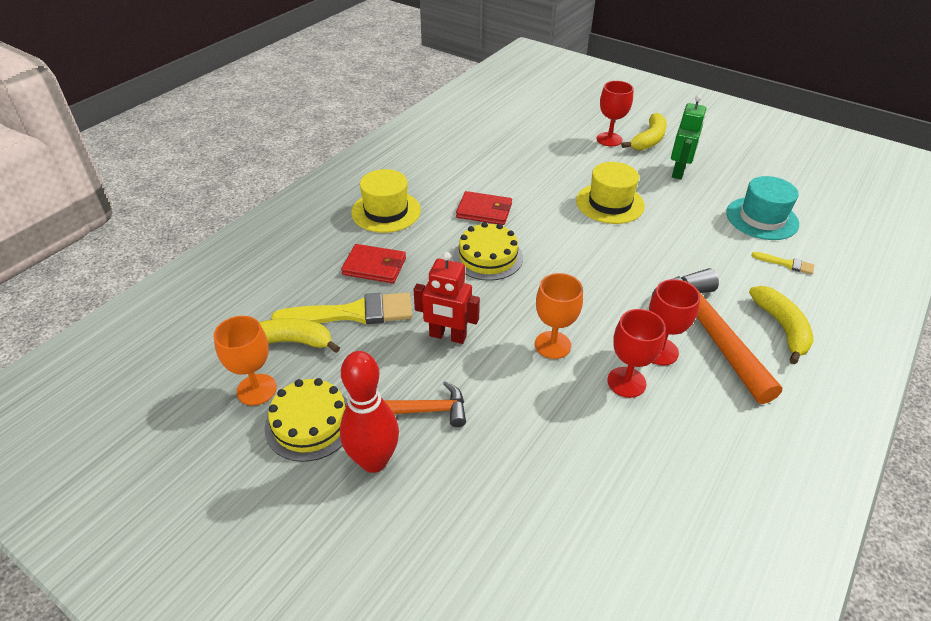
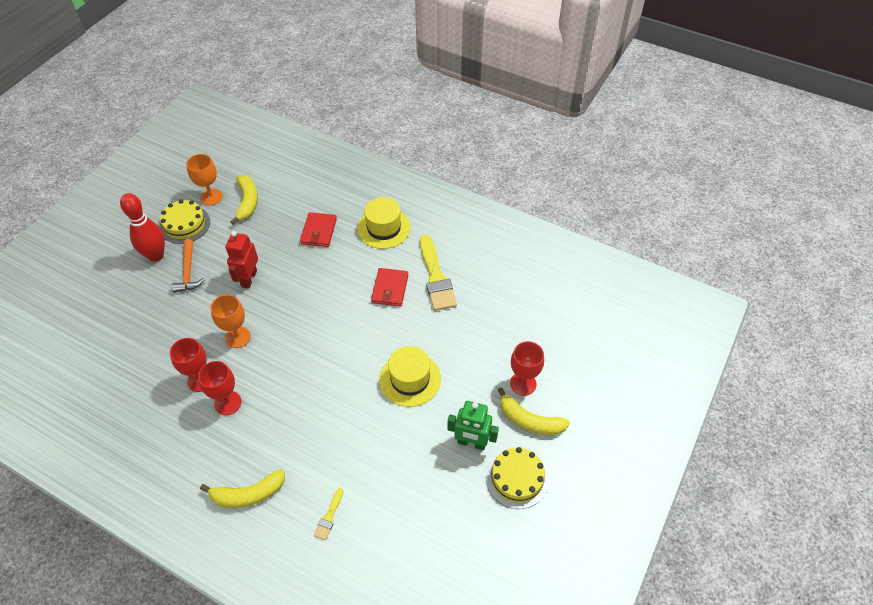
camera: 85 degrees right, 10 degrees up
yellow brush [271,292,412,324] -> yellow brush moved to [420,235,457,311]
yellow cake [453,222,523,281] -> yellow cake moved to [486,447,549,509]
orange hammer [651,268,783,404] -> none
turquoise hat [726,176,799,240] -> none

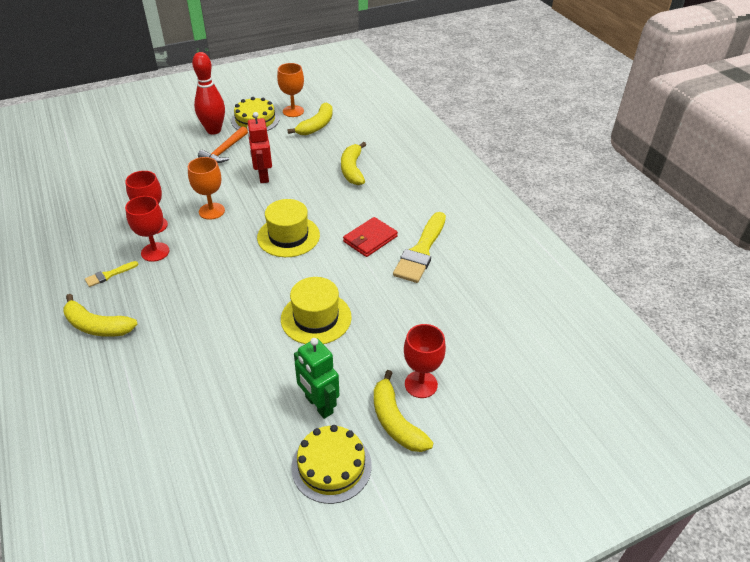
camera: 35 degrees right, 10 degrees down
red robot [225,231,258,289] -> red robot turned 60 degrees counterclockwise [247,112,272,183]
red wallet [300,212,337,247] -> yellow banana [341,142,366,185]
yellow brush [314,488,343,540] -> yellow brush moved to [85,261,138,287]
yellow hat [357,197,411,249] -> yellow hat moved to [257,199,320,257]

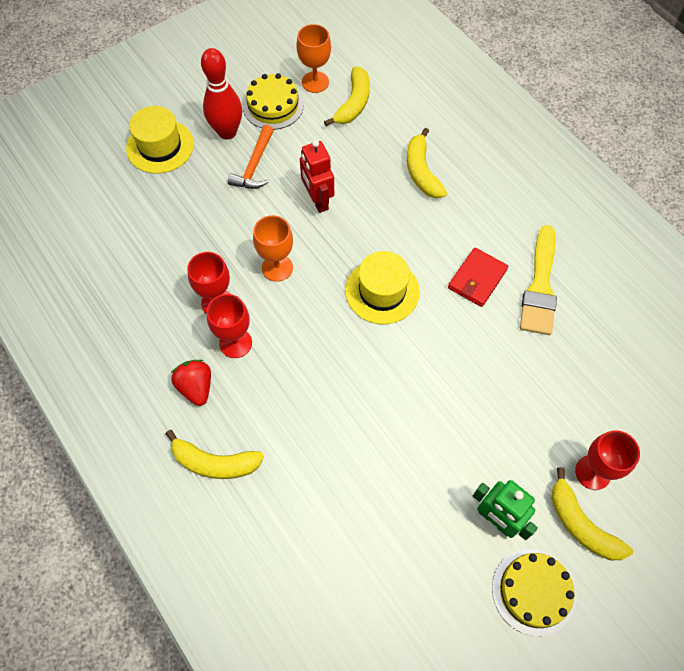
camera: 10 degrees left, 20 degrees up
yellow brush [85,261,138,287] -> red strawberry [171,360,211,406]
yellow hat [281,277,352,344] -> yellow hat moved to [126,106,194,174]

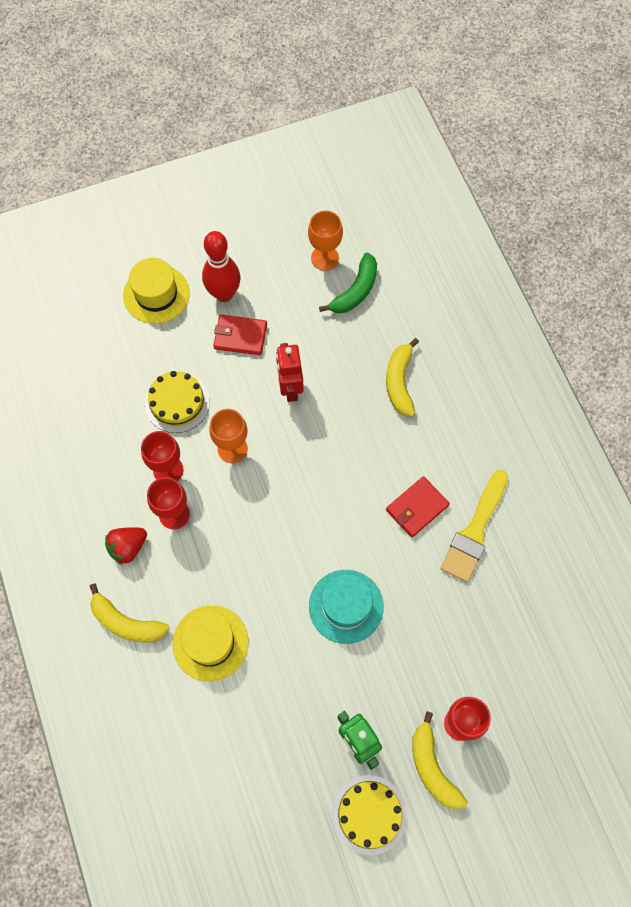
camera: 15 degrees right, 5 degrees up
red strawberry [171,360,211,406] -> red strawberry turned 120 degrees counterclockwise [105,527,147,566]
orange hammer [228,125,274,189] -> red wallet [213,315,267,355]
yellow cake [243,73,304,130] -> yellow cake moved to [145,371,210,433]
yellow banana [324,67,370,126] -> green banana [319,253,377,313]
yellow hat [345,251,420,324] -> yellow hat moved to [173,605,248,681]
none -> turquoise hat [309,570,384,644]

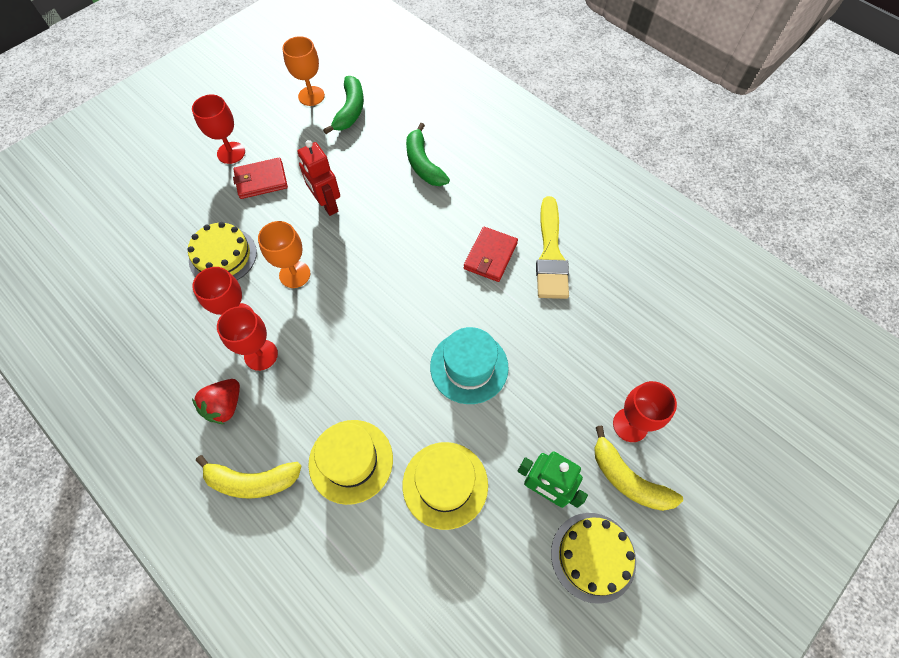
camera: 25 degrees left, 5 degrees down
yellow hat [123,258,190,324] -> yellow hat moved to [402,442,488,530]
red bowling pin [202,231,240,302] -> red goblet [192,95,245,164]
yellow banana [386,338,419,417] -> green banana [406,123,450,186]

